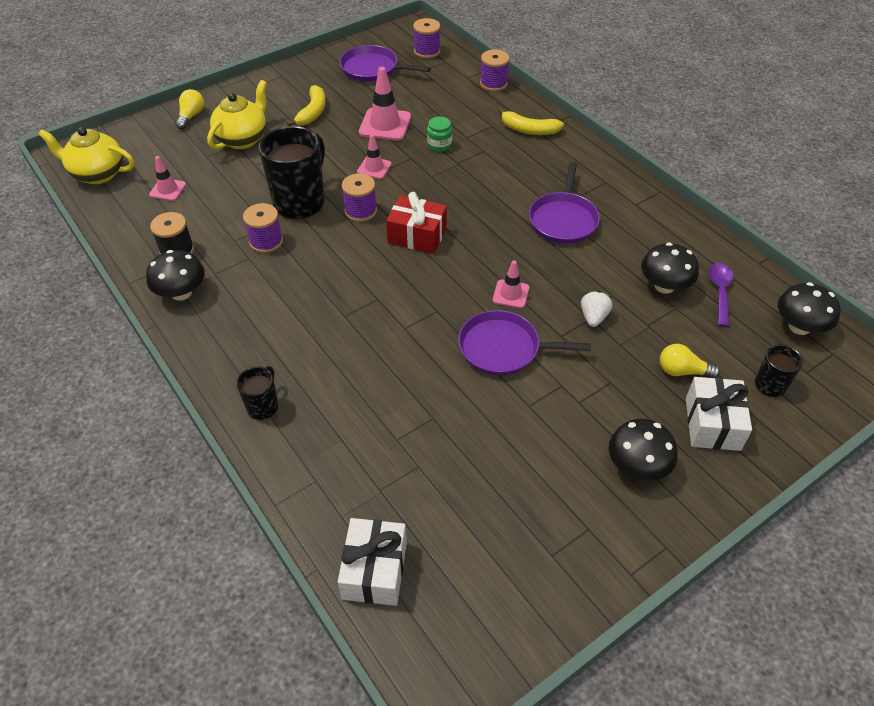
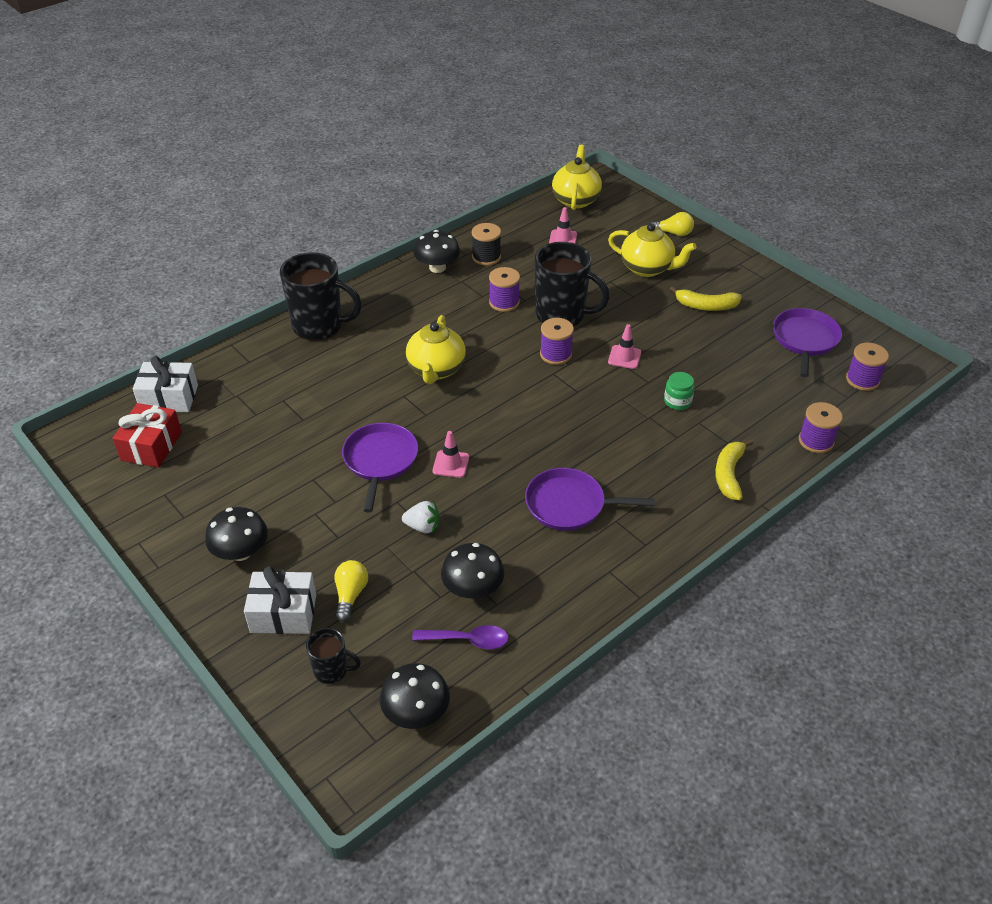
camera: 85 degrees right, 5 degrees down
black mug [236,366,278,420] -> black mug [280,252,362,341], size x2.00
pink traffic cone [359,67,411,141] -> none
red gift [386,192,447,254] -> red gift moved to [113,403,182,468]
none -> yellow teapot [406,315,466,384]

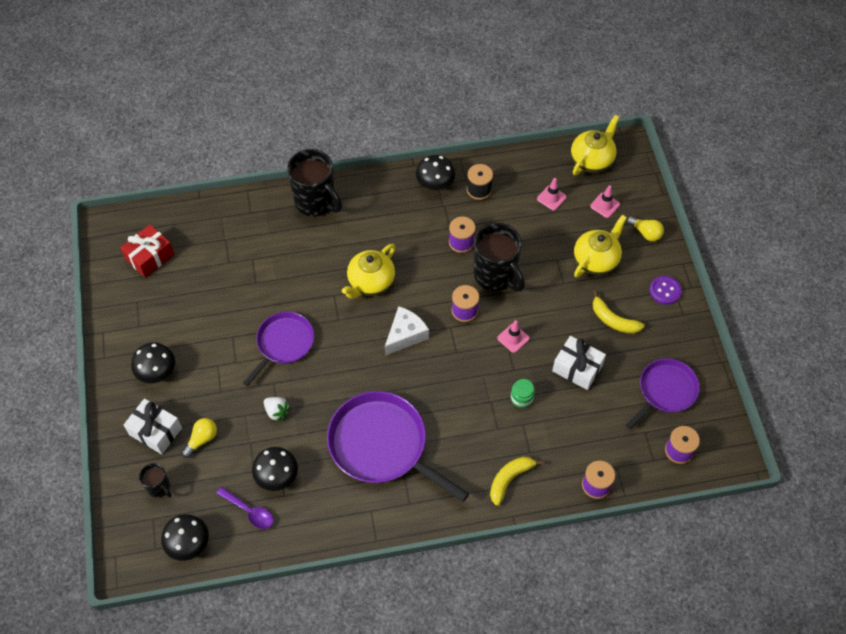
camera: 30 degrees right, 15 degrees up
white gift [133,356,198,412] -> white gift moved to [552,336,606,390]
pink traffic cone [433,431,469,478] -> pink traffic cone moved to [590,185,620,218]
purple pan [525,468,655,531] -> purple pan [327,391,469,502], size x1.62
yellow teapot [608,223,696,277] -> yellow teapot turned 105 degrees counterclockwise [574,215,627,277]
none -> white cheese [385,306,429,356]
none -> purple button [650,276,682,305]

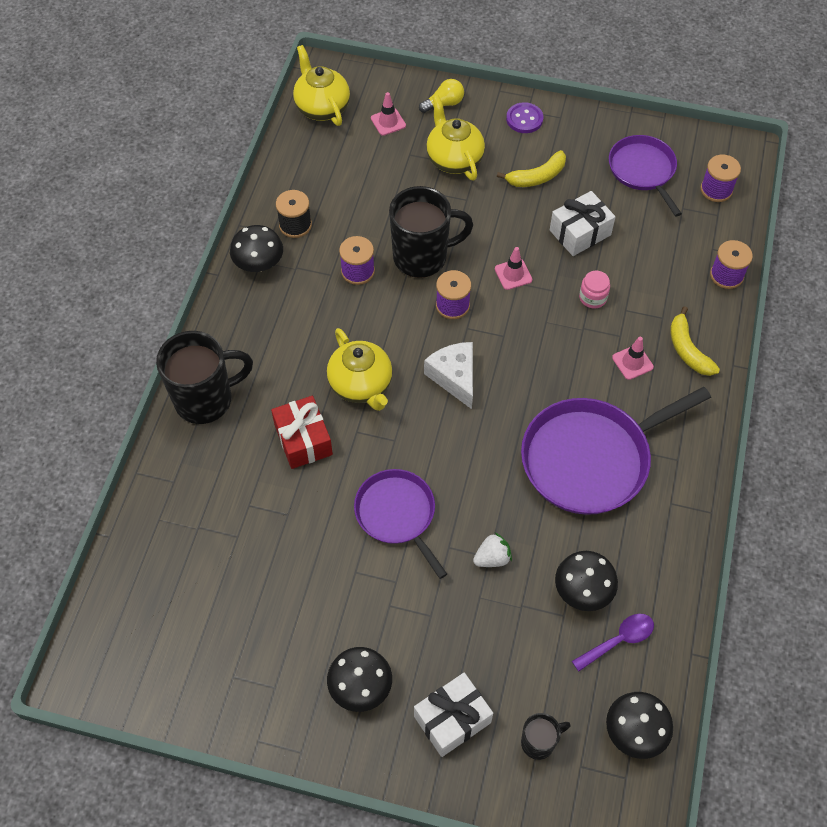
camera: 65 degrees left, 0 degrees up
red gift [120,225,174,278] -> red gift moved to [271,396,333,469]
yellow light bulb [182,418,217,458] -> none
green jar [511,379,535,408] -> pink jar [579,271,610,308]
pink traffic cone [537,178,567,210] -> pink traffic cone moved to [612,337,654,380]

